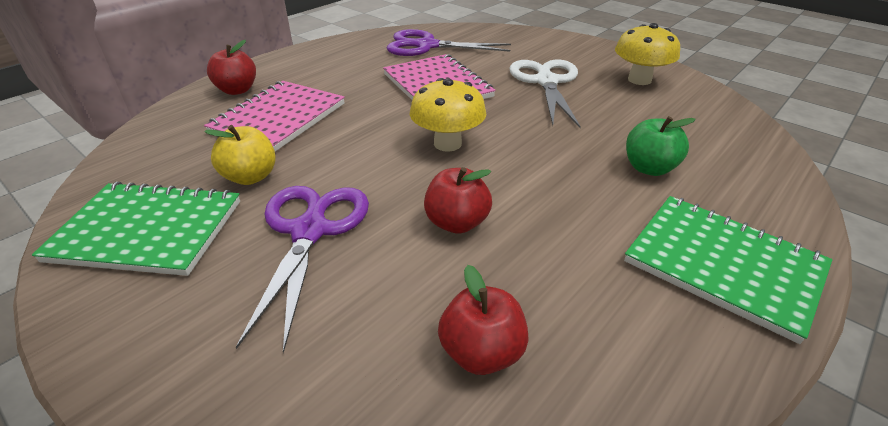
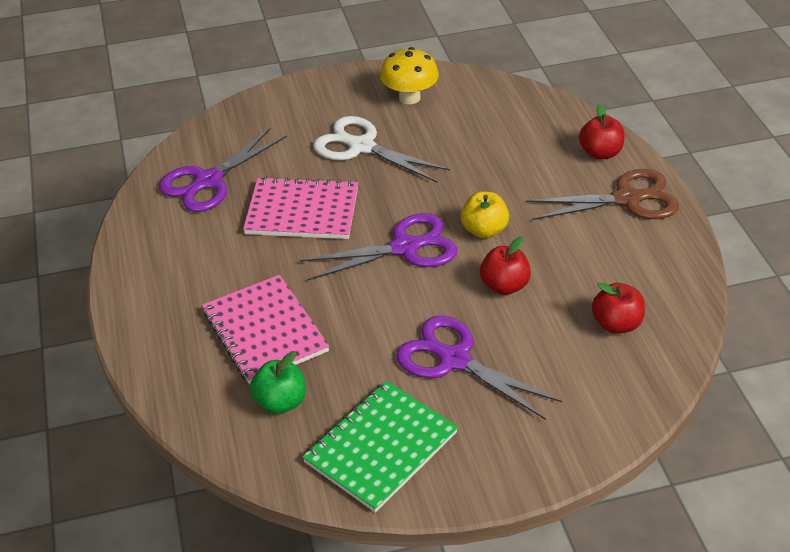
camera: 55 degrees left, 5 degrees up
yellow apple [204,125,276,185] -> yellow apple moved to [461,191,509,238]
red apple [207,40,256,95] -> red apple moved to [579,104,624,160]
yellow mushroom [410,78,487,152] -> purple scissors [300,213,458,281]
green notebook [624,196,832,344] -> brown scissors [526,169,679,220]
green apple [626,116,696,176] -> green apple moved to [250,351,306,414]

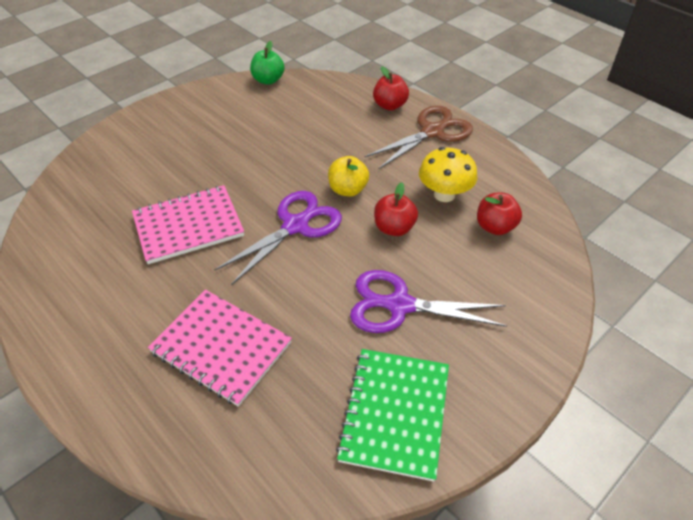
camera: 30 degrees left, 5 degrees up
purple scissors [159,128,287,212] -> none
green apple [250,351,306,414] -> green apple moved to [250,41,285,85]
white scissors [313,116,450,182] -> none
yellow mushroom [380,47,439,104] -> yellow mushroom moved to [419,147,478,202]

